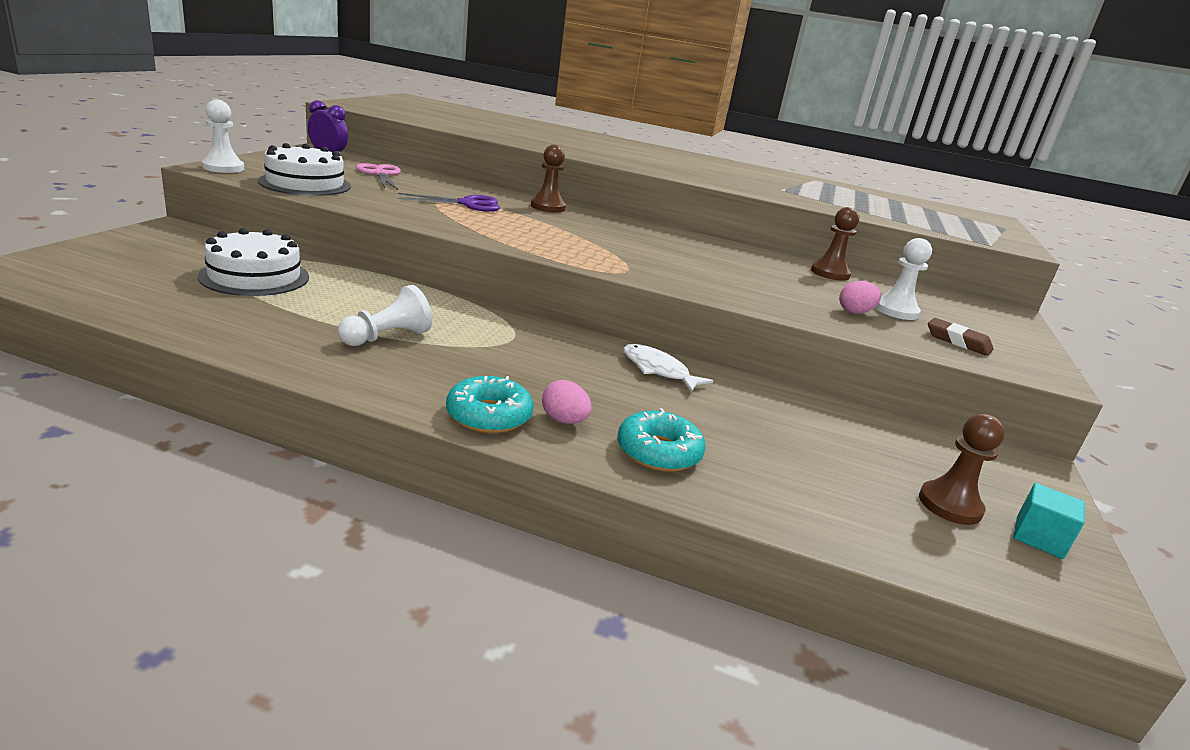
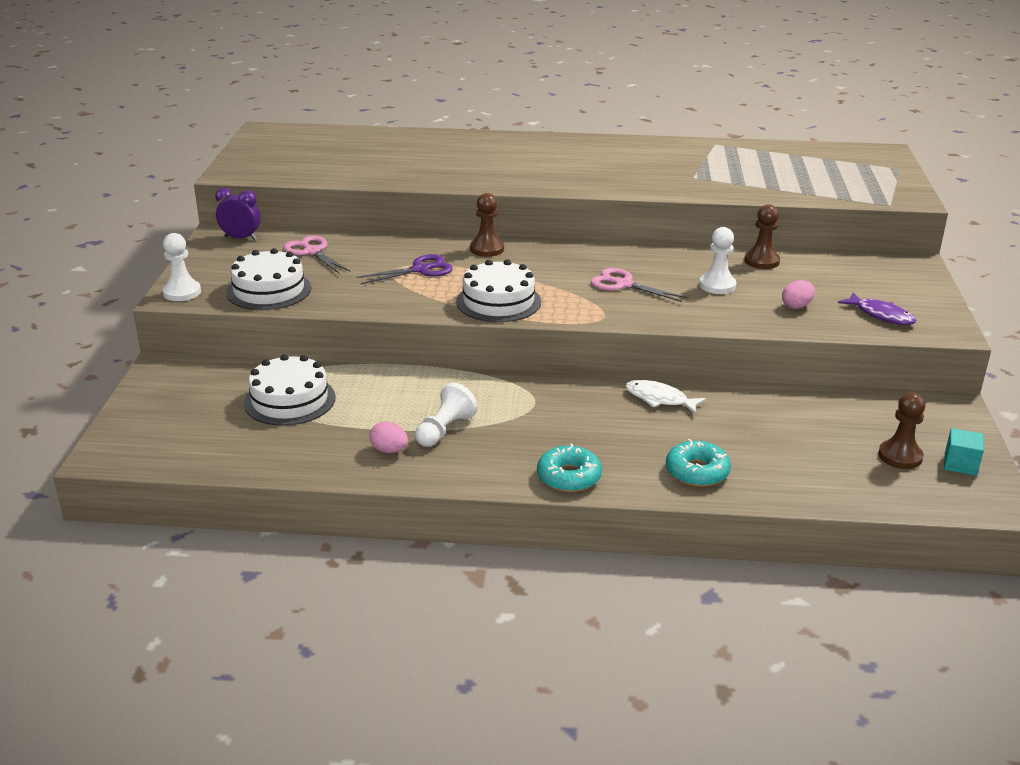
camera: 10 degrees left, 5 degrees up
pink egg [542,380,592,424] -> pink egg moved to [369,422,408,453]
white pawn [875,238,932,320] -> white pawn moved to [699,227,736,294]
brown eraser [928,318,994,356] -> purple fish [838,292,916,325]
none -> white cake [456,259,541,322]
none -> pink scissors [591,268,688,302]

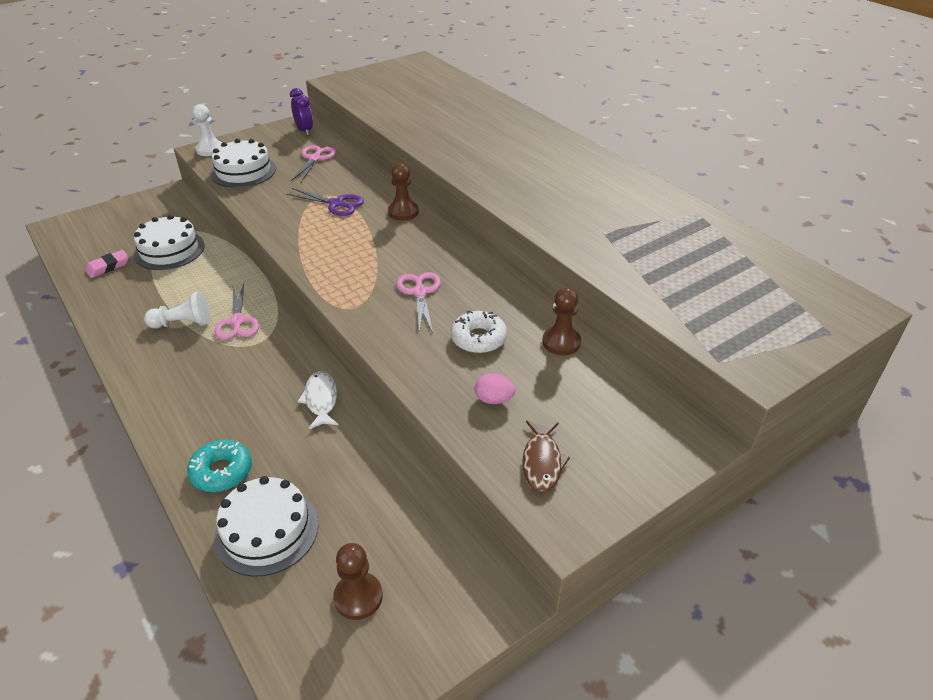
camera: 50 degrees right, 10 degrees up
pink egg [369,422,408,453] -> none
white cake [456,259,541,322] -> white cake moved to [214,476,318,577]
turquoise donut [537,443,602,492] -> none
white pawn [699,227,736,294] -> white donut [451,310,507,353]
purple fish [838,292,916,325] -> brown fish [522,421,570,492]
turquoise cube [944,428,984,476] -> none
none -> pink eraser [85,250,129,278]
none -> pink scissors [214,283,259,340]

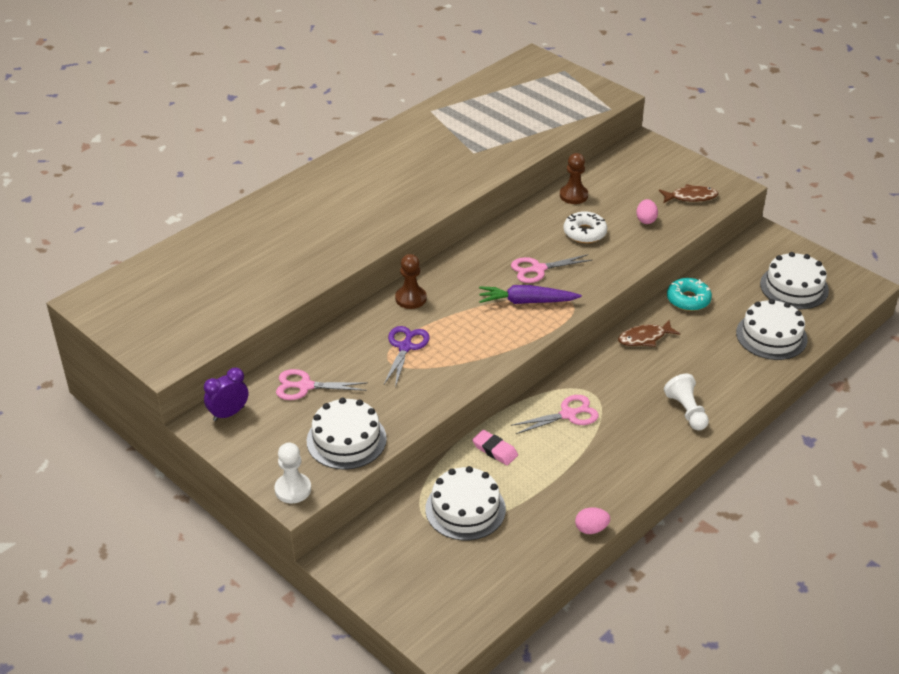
camera: 100 degrees left, 0 degrees up
pink eraser [85,250,129,278] -> pink eraser moved to [472,430,518,465]
white pawn [144,292,210,328] -> white pawn moved to [664,373,709,431]
turquoise donut [187,440,252,492] -> turquoise donut moved to [667,278,712,311]
white fish [298,371,338,429] -> brown fish [618,320,680,347]
brown pawn [333,543,383,620] -> white cake [760,252,829,309]
none -> purple carrot [479,285,582,304]
none -> pink egg [575,507,610,534]

